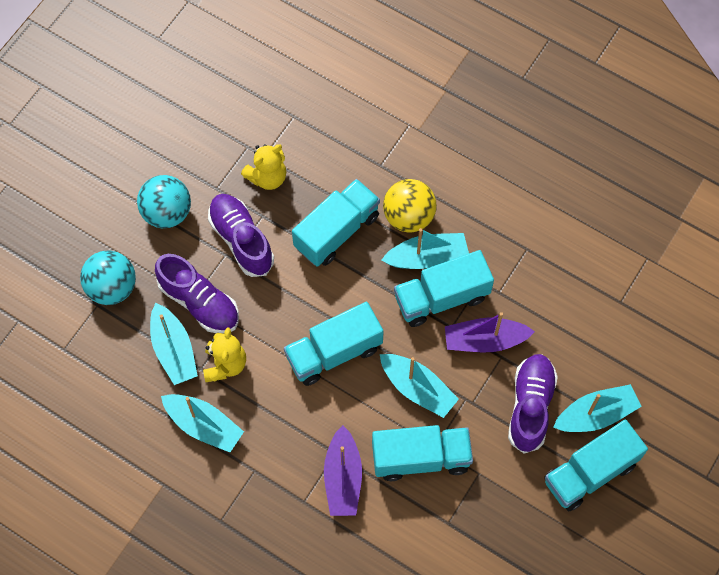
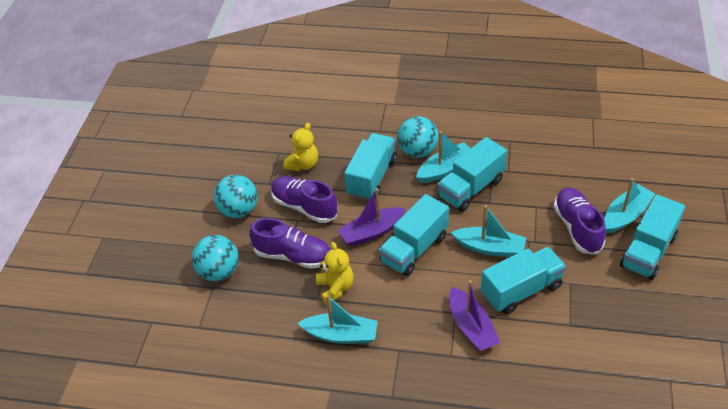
camera: 20 degrees left, 20 degrees down
turquoise boat [150,303,198,385] -> none
yellow ball [383,179,437,233] -> turquoise ball [397,116,439,158]
purple boat [445,312,535,352] -> purple boat moved to [338,188,406,246]

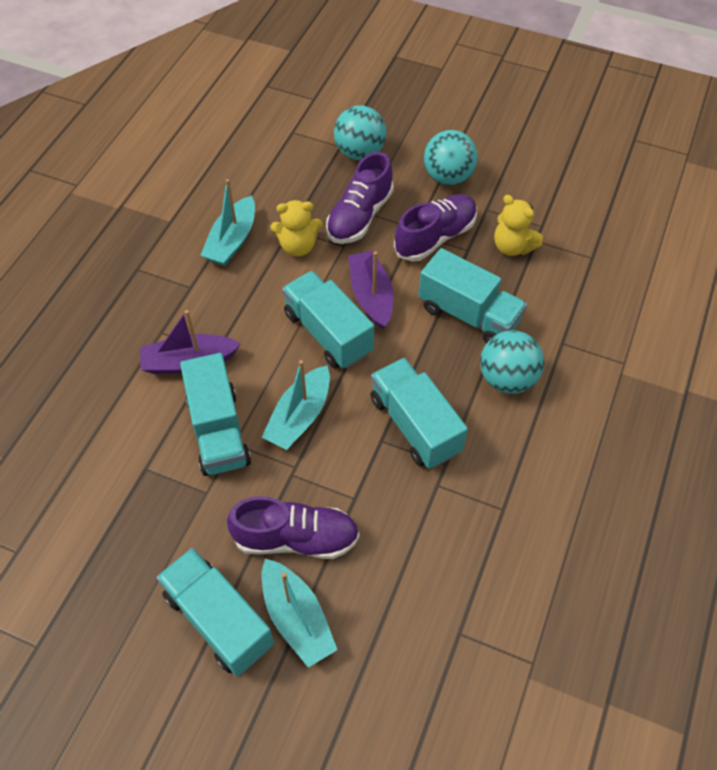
camera: 100 degrees right, 10 degrees up
turquoise boat [416,131,471,183] -> none

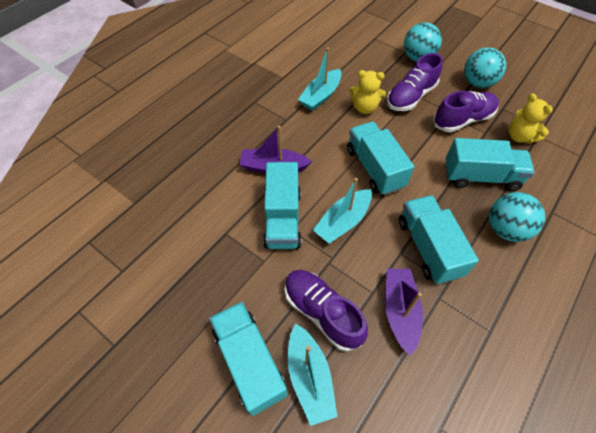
camera: 15 degrees right, 0 degrees up
purple shoe [227,496,360,559] -> purple shoe turned 150 degrees counterclockwise [285,270,368,352]
purple boat [348,251,394,329] -> purple boat moved to [385,269,423,356]
turquoise truck [418,248,527,343] -> turquoise truck turned 45 degrees counterclockwise [445,138,535,191]

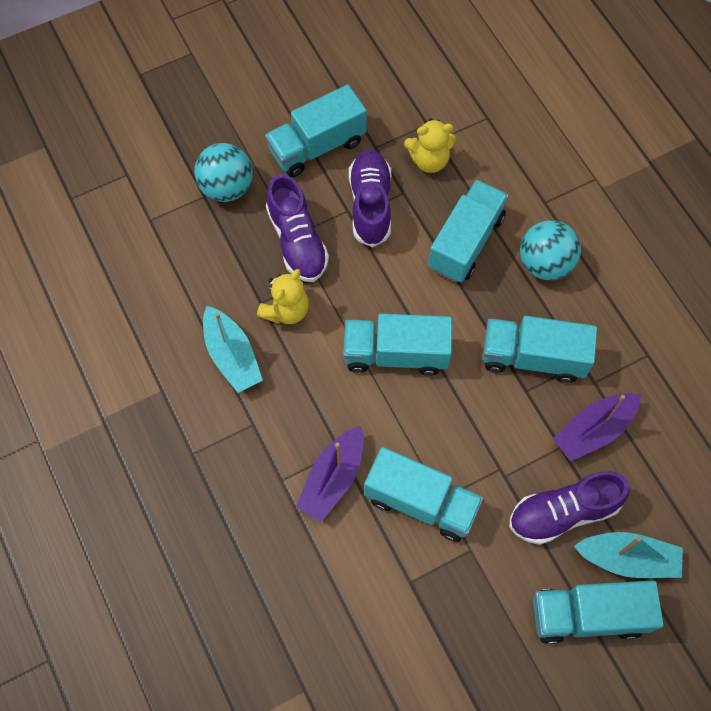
camera: 65 degrees left, 10 degrees up
turquoise boat [313,178,372,244] -> none
purple boat [385,269,423,356] -> purple boat turned 60 degrees counterclockwise [553,393,641,462]
turquoise ball [464,47,506,88] -> turquoise truck [265,85,367,177]

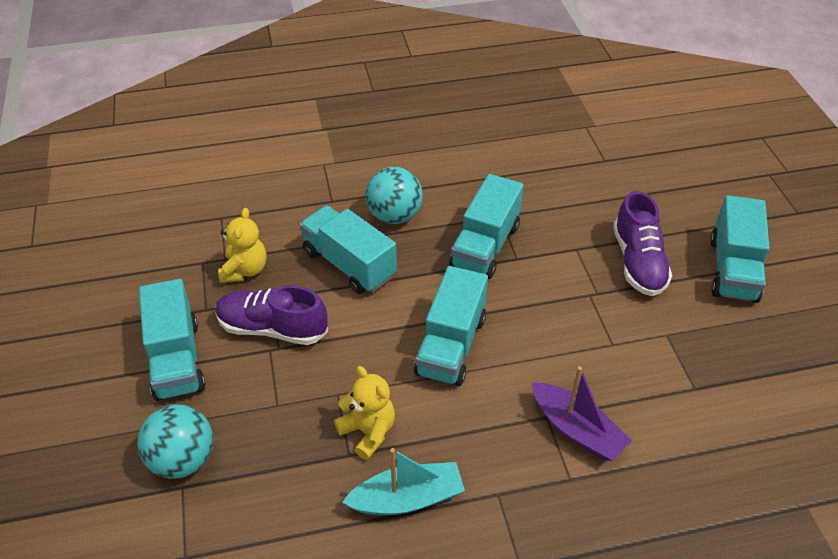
camera: 75 degrees left, 20 degrees down
purple shoe [266,174,329,282] -> none
turquoise truck [364,447,483,542] -> none
purple boat [553,393,641,462] -> none
turquoise boat [574,532,683,578] -> none

